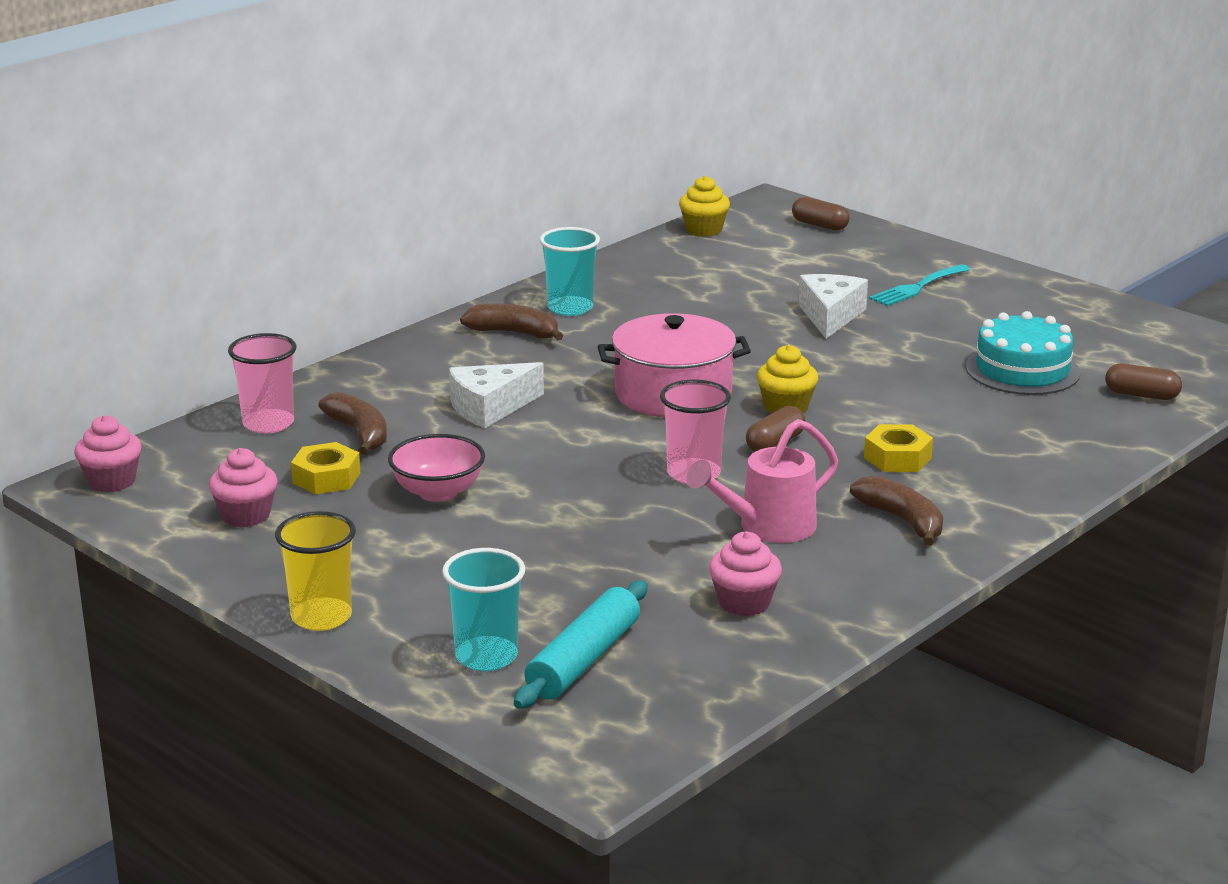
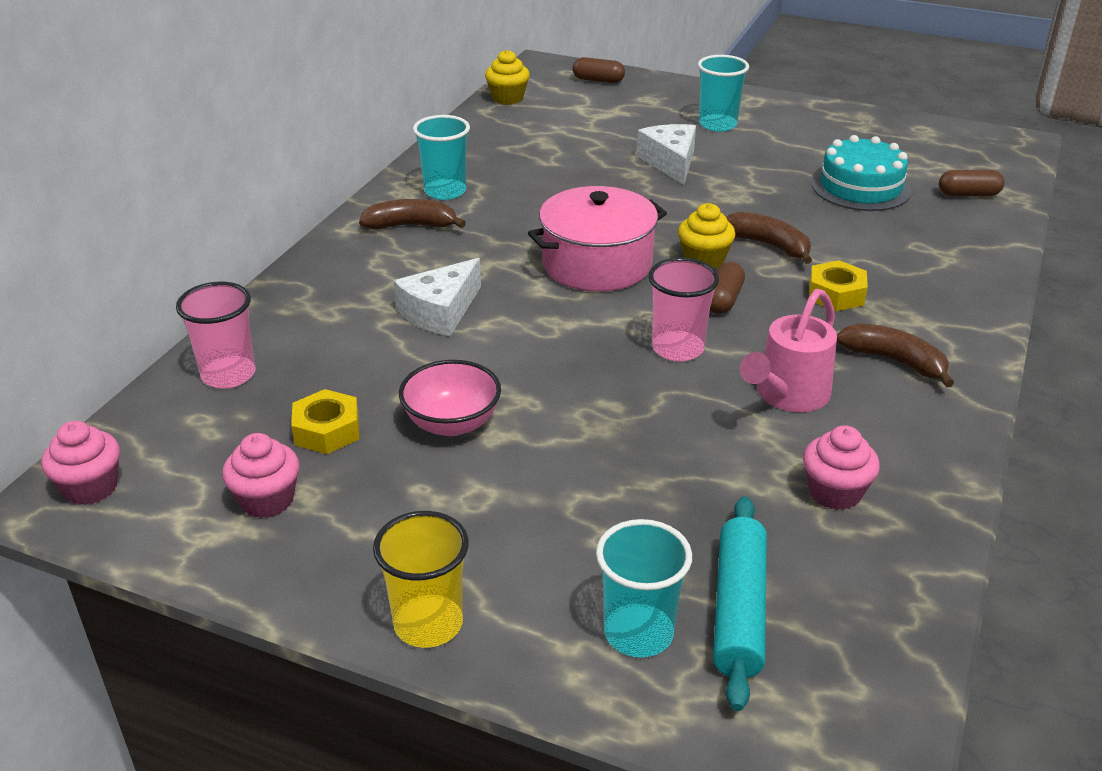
camera: 20 degrees left, 10 degrees up
brown banana [319,392,387,455] -> brown banana moved to [726,212,812,264]
turquoise fork [869,264,971,306] -> turquoise cup [698,55,749,132]

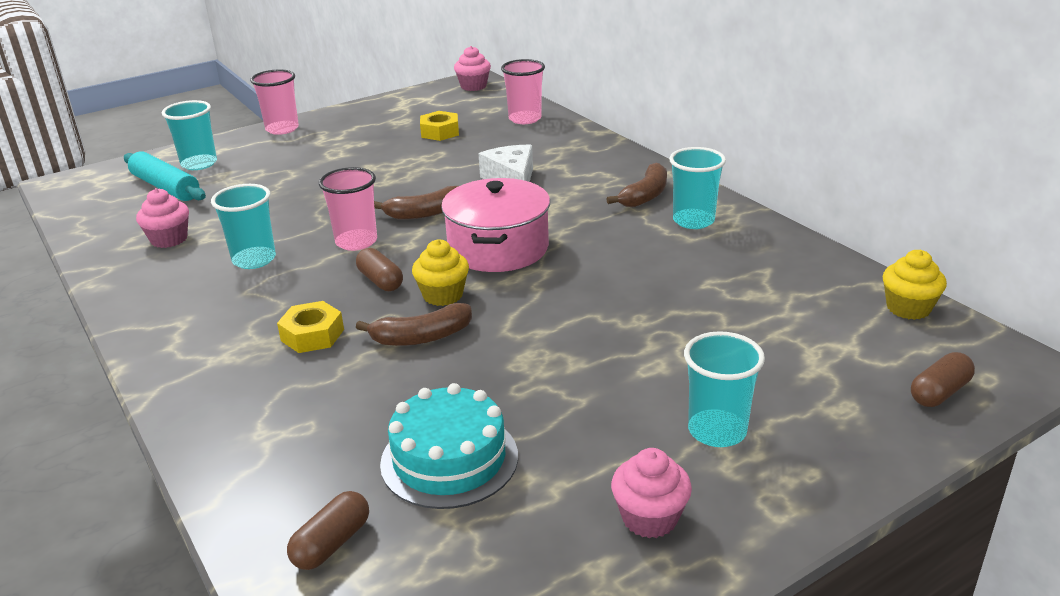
camera: 125 degrees right, 5 degrees down
pink cupcake [222,433,300,518] -> pink cupcake moved to [611,448,692,538]
yellow cup [373,511,469,648] -> pink cup [250,69,299,135]
pink bowl [399,360,501,436] -> none
white cheese [637,124,696,185] -> none
pink watering can [740,289,837,412] -> turquoise cup [211,184,276,269]
brown banana [837,323,954,387] -> brown banana moved to [374,186,458,220]

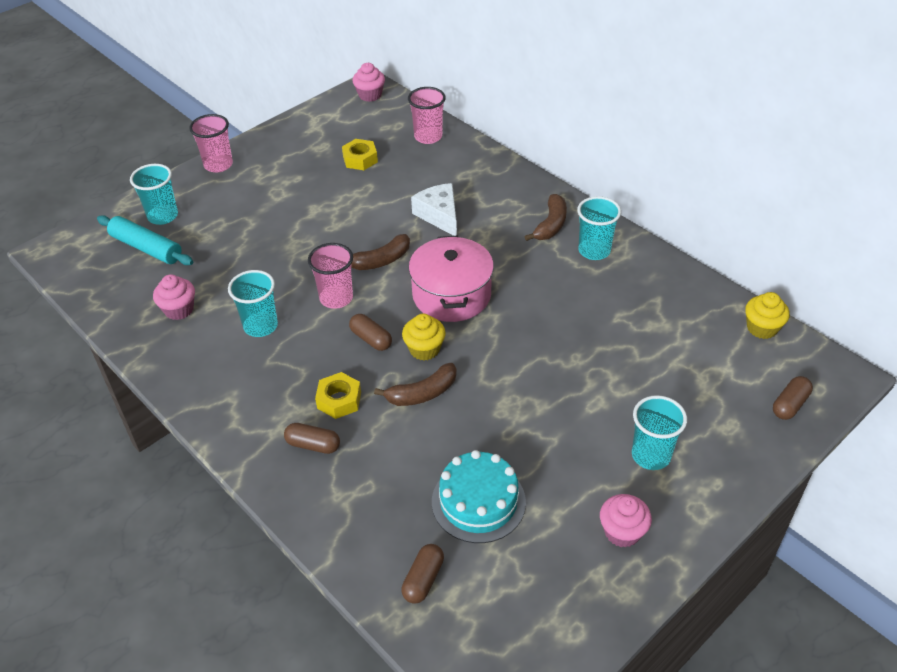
camera: 10 degrees left, 15 degrees up
none -> brown capsule [284,423,340,454]

